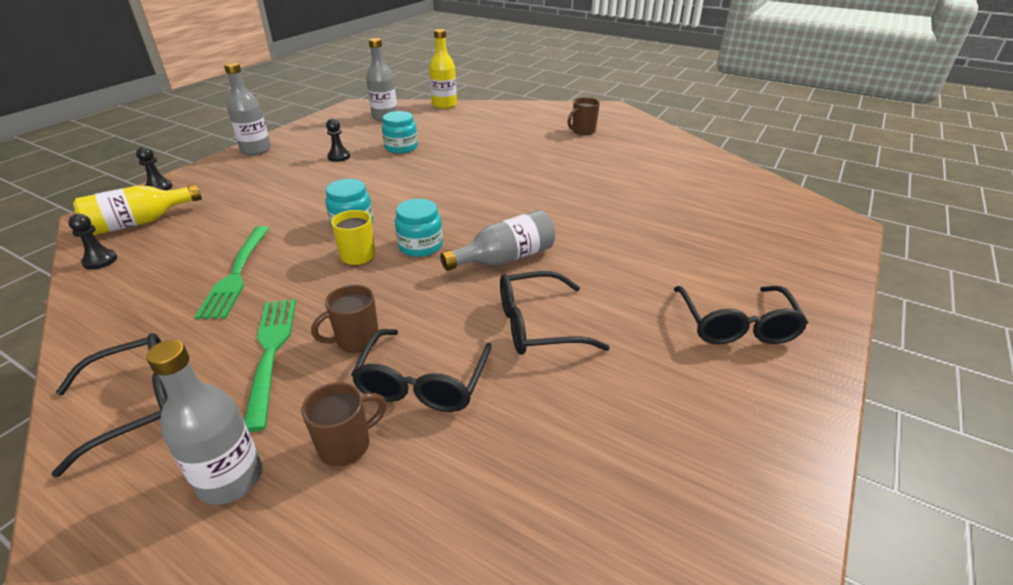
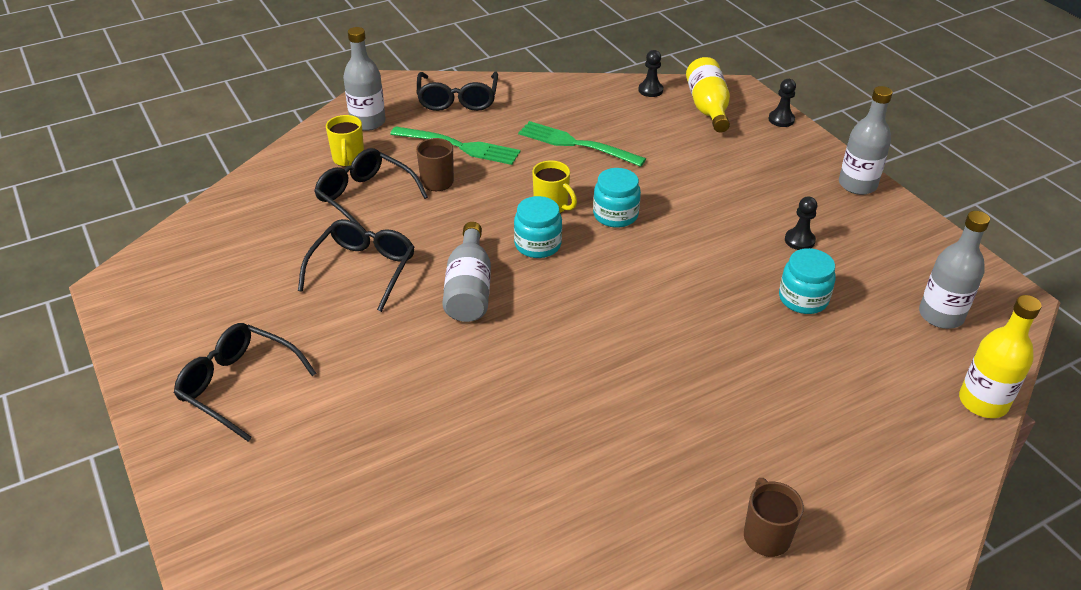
camera: 120 degrees right, 5 degrees up
brown mug [302,382,387,466] -> yellow mug [326,115,364,167]

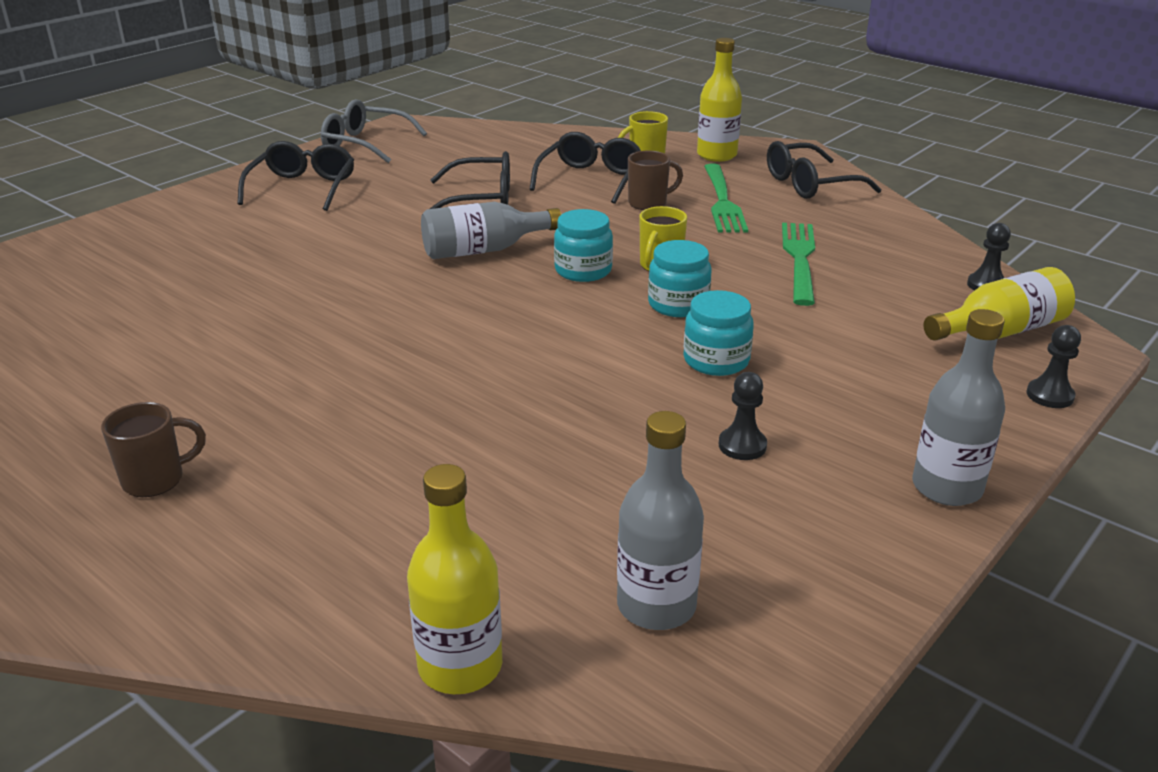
camera: 70 degrees right, 10 degrees down
grey bottle [343,27,386,131] -> yellow bottle [697,38,742,162]
turquoise jar [779,248,836,314] -> turquoise jar moved to [684,290,754,376]
none -> grey glasses [321,99,427,163]

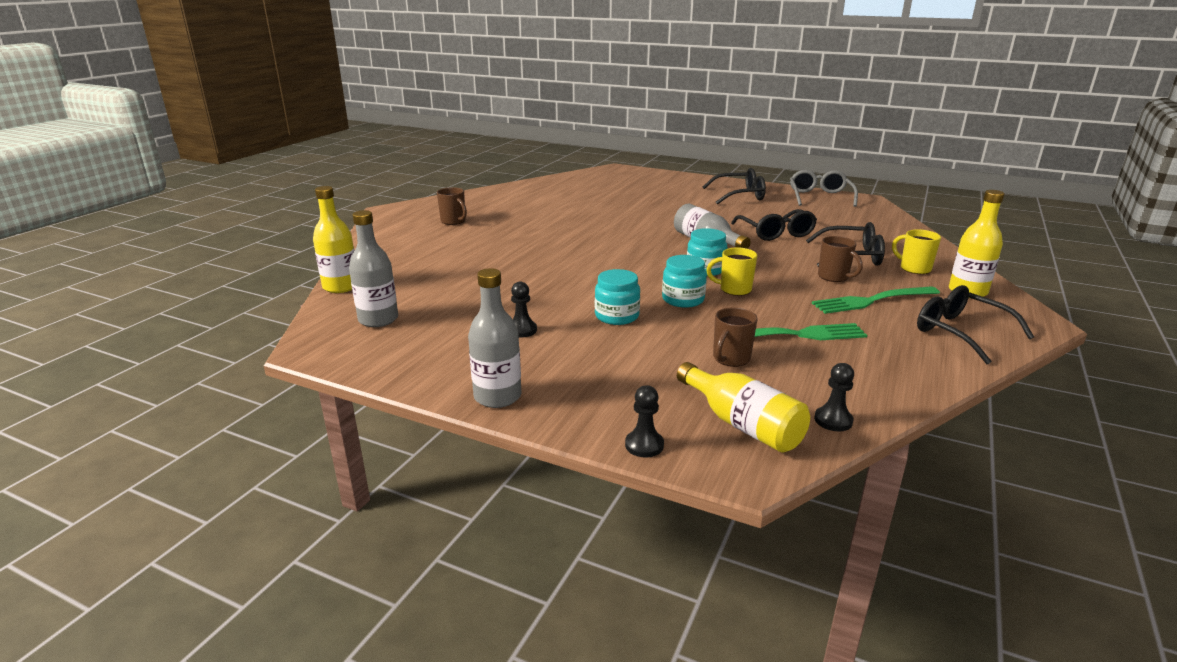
camera: 75 degrees right, 5 degrees down
none -> brown mug [713,307,758,367]

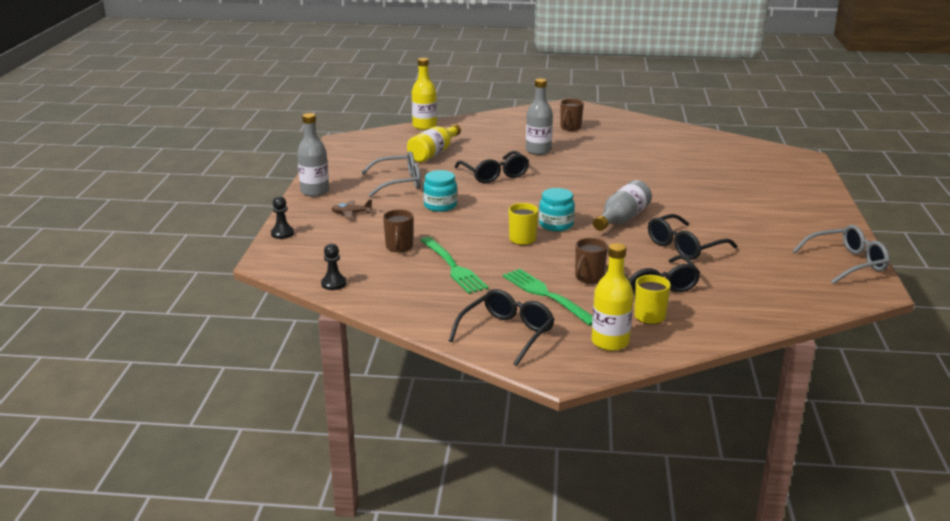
camera: 70 degrees right, 0 degrees up
grey bottle [349,210,398,327] -> grey bottle moved to [526,78,553,155]
black pawn [511,282,537,337] -> grey glasses [361,151,421,197]
turquoise jar [662,255,707,308] -> none
yellow bottle [677,362,810,452] -> yellow bottle moved to [407,124,461,163]
black glasses [703,168,766,204] -> black glasses moved to [455,151,529,183]
brown mug [713,307,758,367] -> brown mug turned 105 degrees counterclockwise [383,209,413,252]
none -> brown plane [331,199,373,219]

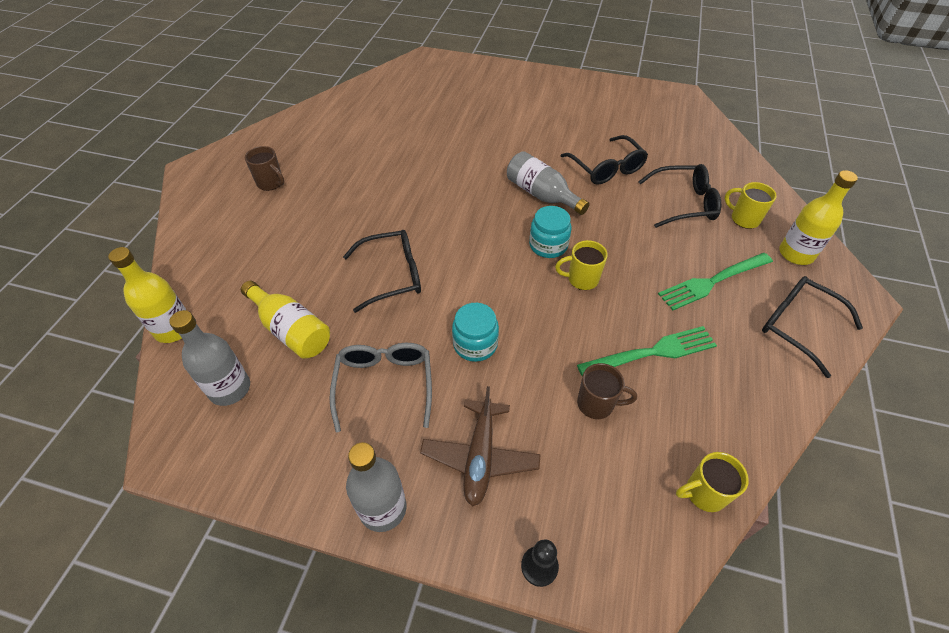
camera: 80 degrees left, 25 degrees up
black pawn [321,243,347,290] -> yellow mug [676,452,749,512]
brown plane [331,199,373,219] -> brown plane [420,386,541,506], size x1.81
grey bottle [526,78,553,155] -> grey bottle moved to [169,310,250,406]
brown mug [575,238,608,284] -> none
grey glasses [793,225,890,284] -> none

